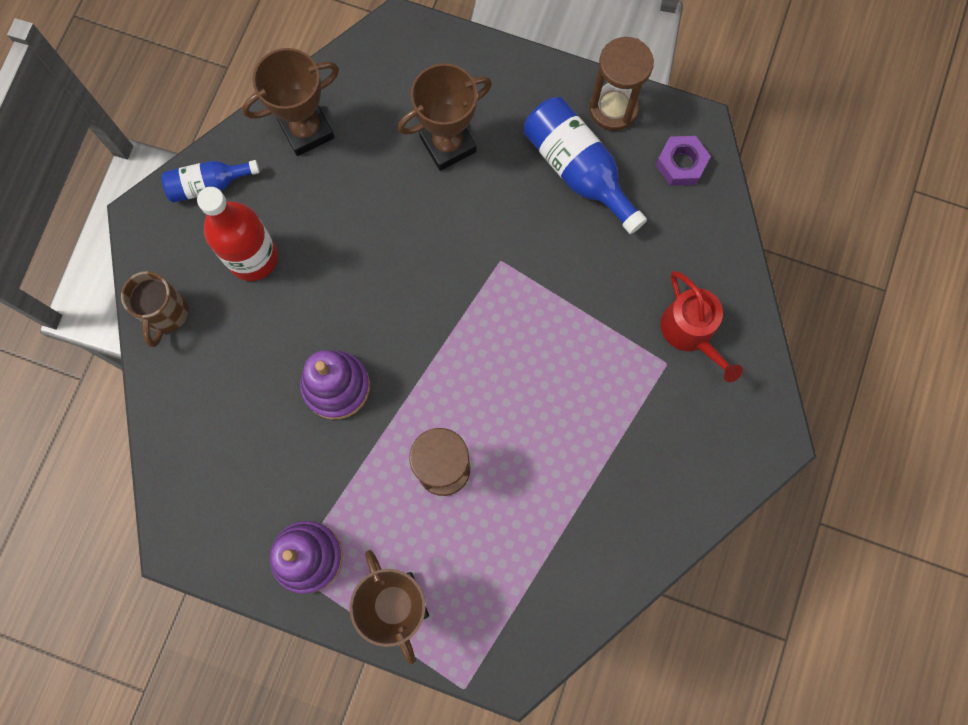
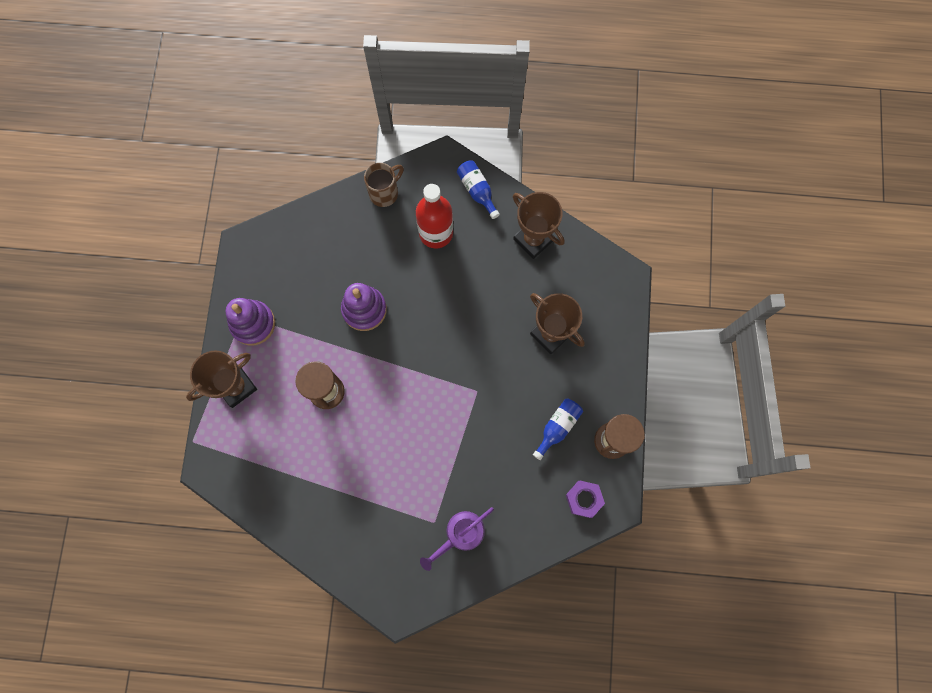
camera: 75 degrees right, 0 degrees up
brown mug [121,271,188,347] -> brown mug turned 150 degrees clockwise [364,163,404,207]
blue bottle [523,97,647,234] -> blue bottle [533,398,583,460], size x0.61
red watering can [661,271,743,382] -> purple watering can [420,507,494,571]

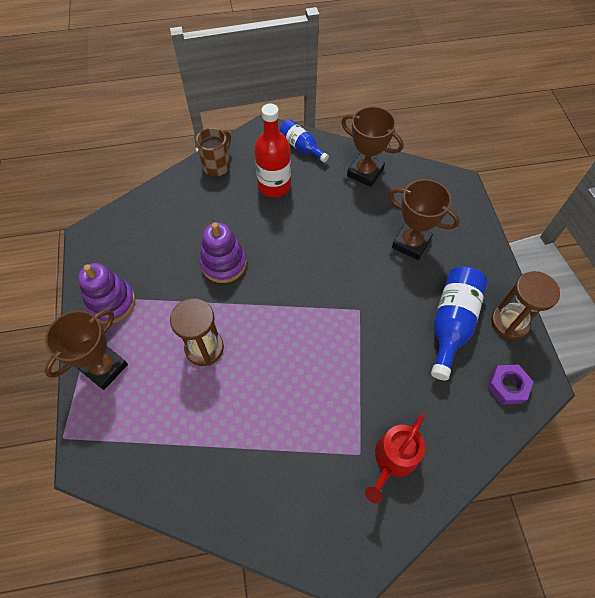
camera: 15 degrees left, 15 degrees down
purple watering can [420,507,494,571] -> red watering can [365,413,425,503]
blue bottle [533,398,583,460] -> blue bottle [431,266,488,380], size x1.65

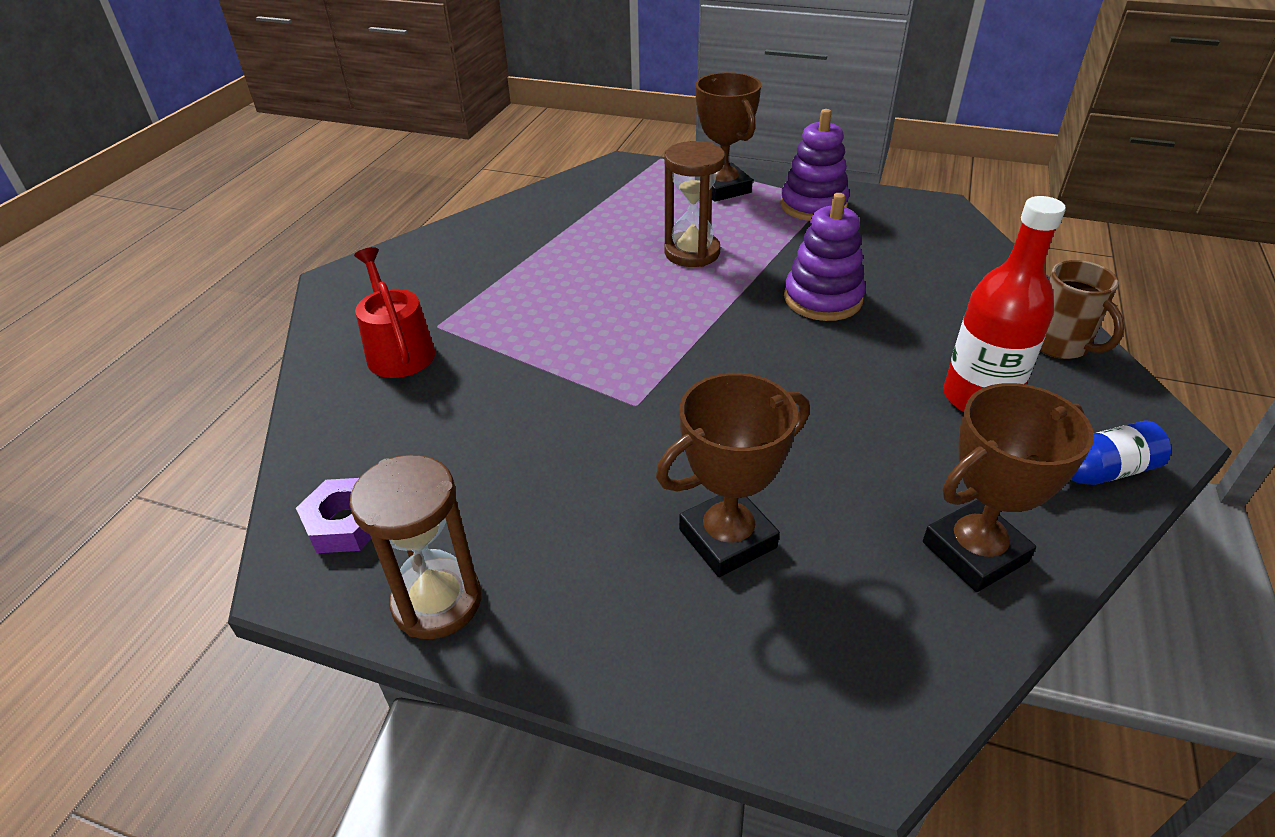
camera: 120 degrees right, 20 degrees down
blue bottle [431,266,488,380] -> none

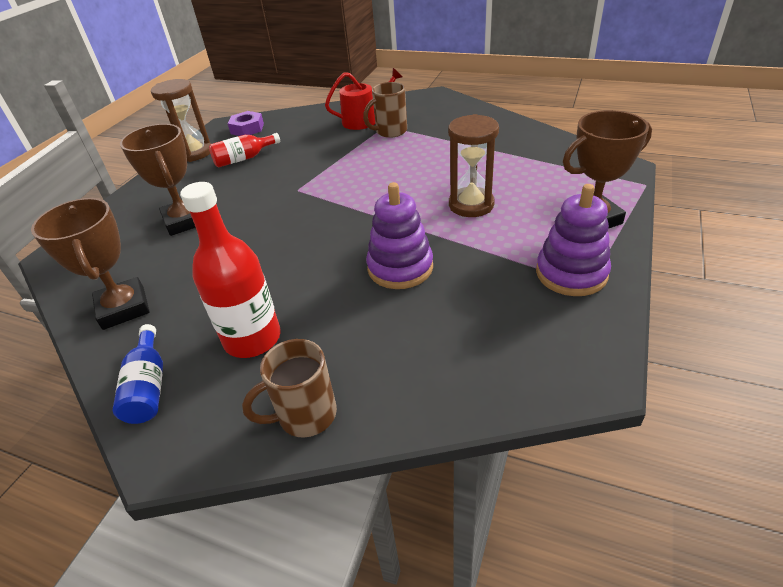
camera: 95 degrees right, 0 degrees up
none -> red bottle [209,133,280,167]
none -> brown mug [363,82,407,138]

